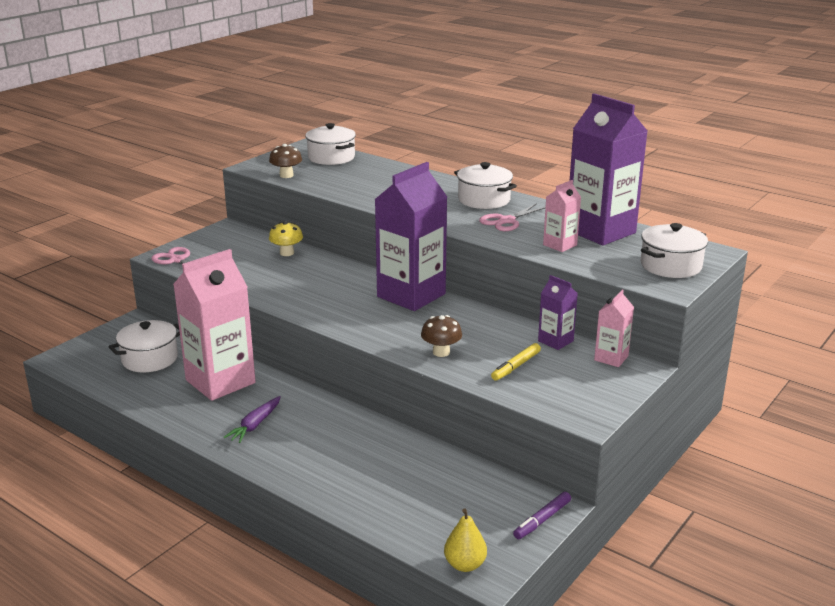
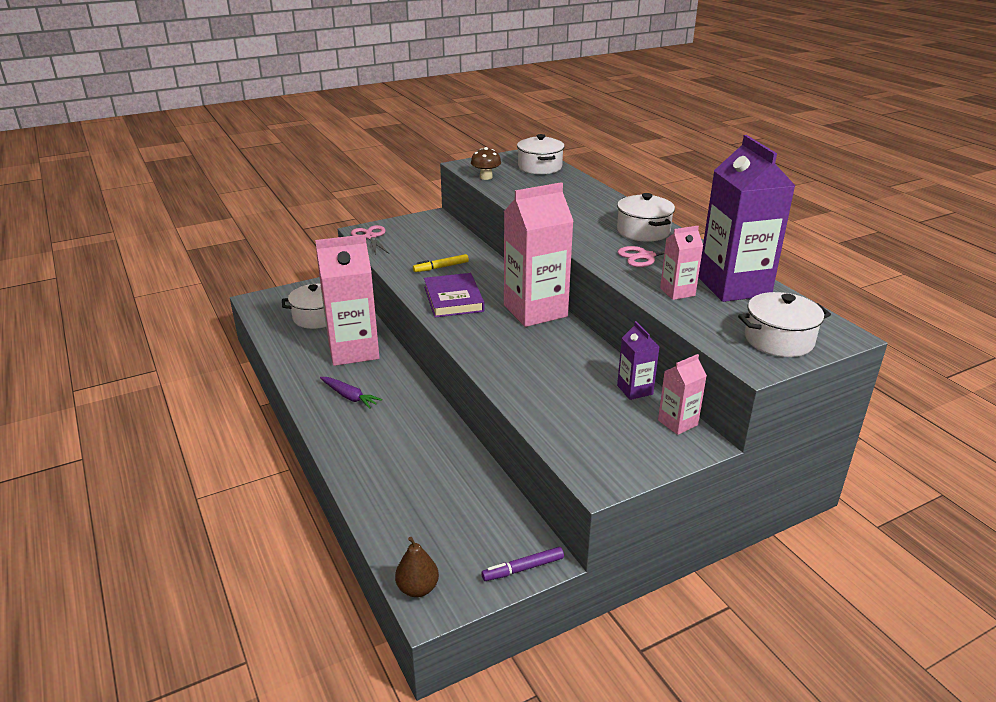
camera: 25 degrees right, 5 degrees up
purple carrot [223,396,281,443] -> purple carrot turned 105 degrees counterclockwise [320,377,382,409]
yellow mushroom [269,221,303,256] -> none
purple carton [374,162,447,311] -> pink carton [504,182,573,327]
brown mushroom [421,315,462,357] -> none
yellow pear [444,508,487,572] -> brown pear [395,537,439,597]
yellow marker [491,343,541,381] -> yellow marker moved to [413,254,469,272]
none -> purple book [424,273,484,318]

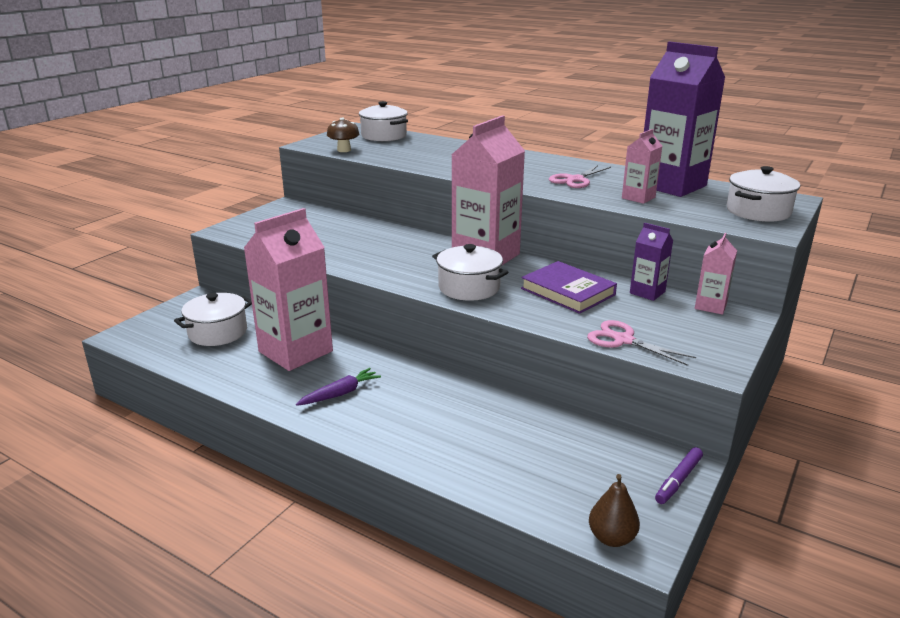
camera: 30 degrees left, 5 degrees down
purple carrot [320,377,382,409] -> purple carrot turned 45 degrees counterclockwise [296,368,381,406]
pink scissors [351,225,389,255] -> pink scissors moved to [587,320,696,366]
yellow marker [413,254,469,272] -> none
purple book [424,273,484,318] -> purple book moved to [521,261,617,314]
white pot [617,193,675,242] -> white pot moved to [432,244,509,301]

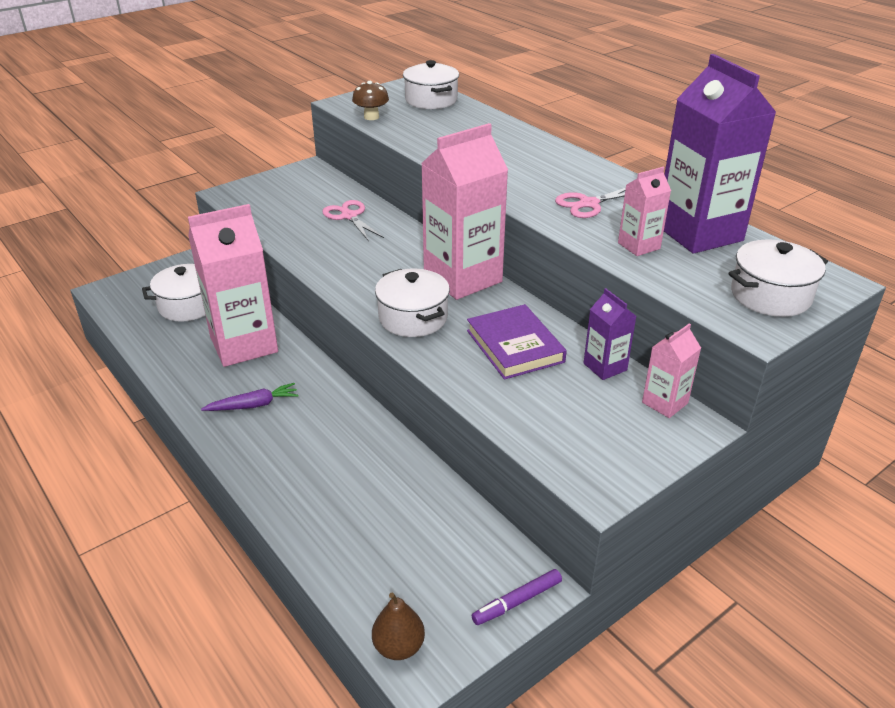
camera: 20 degrees right, 10 degrees up
pink scissors [587,320,696,366] -> pink scissors moved to [322,200,384,241]

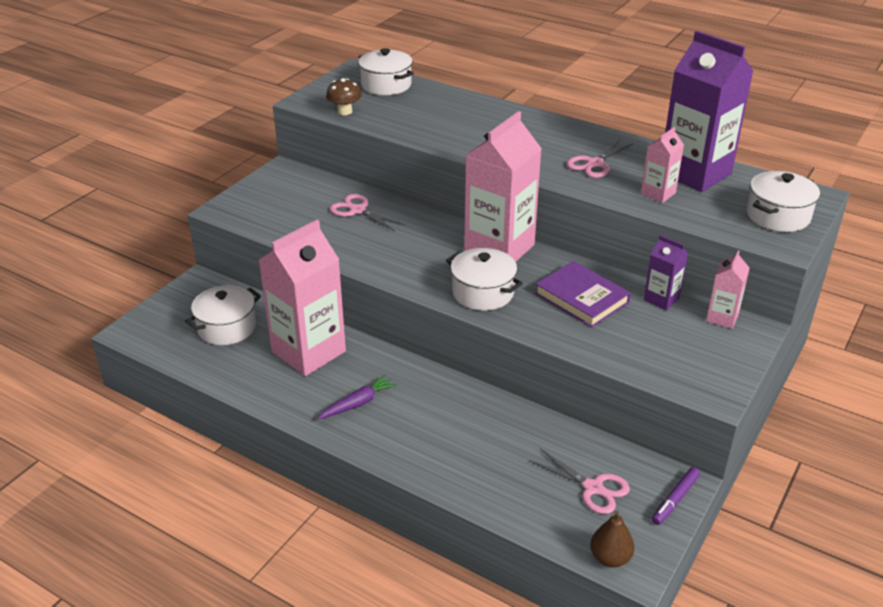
camera: 20 degrees left, 0 degrees up
none -> pink scissors [529,449,630,514]

